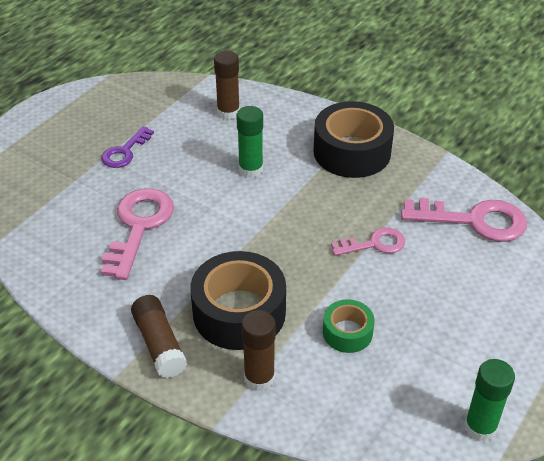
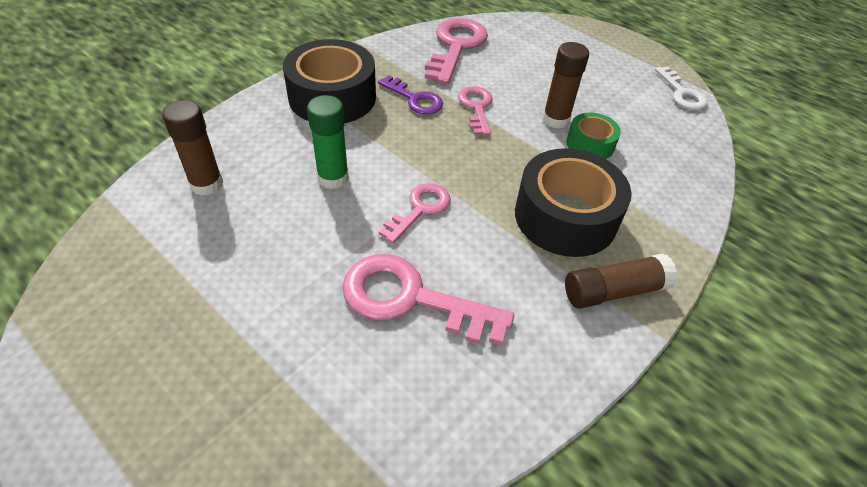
camera: 85 degrees left, 5 degrees up
purple key [101,126,154,168] -> purple key moved to [378,75,443,115]
brown glue stick [241,310,276,391] -> brown glue stick moved to [543,42,589,129]
green glue stick [464,359,515,442] -> white key [655,66,708,110]
none -> pink key [379,183,451,244]

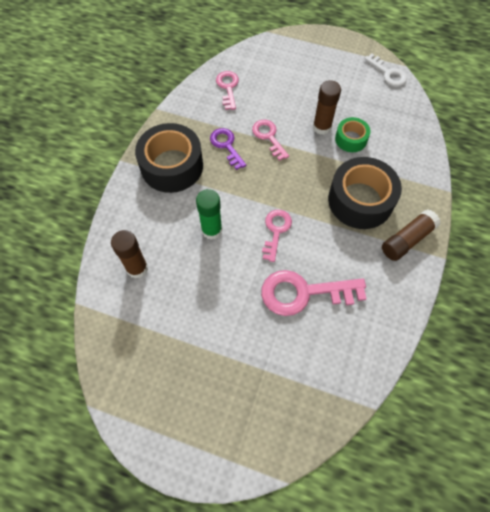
camera: 20 degrees left, 15 degrees up
purple key [378,75,443,115] -> purple key turned 135 degrees counterclockwise [210,128,246,170]
pink key [425,18,488,84] -> pink key [216,71,239,110], size x0.59

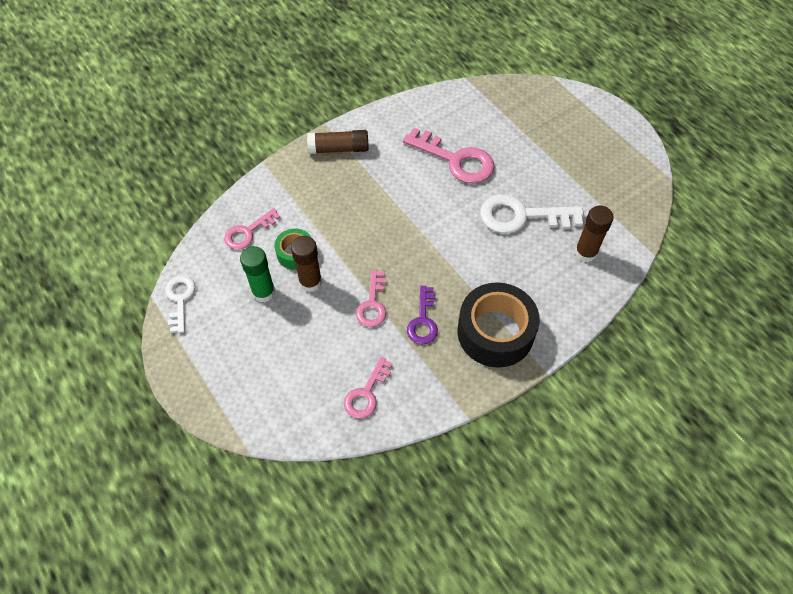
camera: 145 degrees left, 5 degrees down
green glue stick [196,189,222,240] -> green glue stick moved to [240,246,275,302]
pink key [262,210,292,262] -> pink key moved to [224,208,280,250]
black tape [328,157,402,229] -> none
none -> white key [480,194,584,233]

